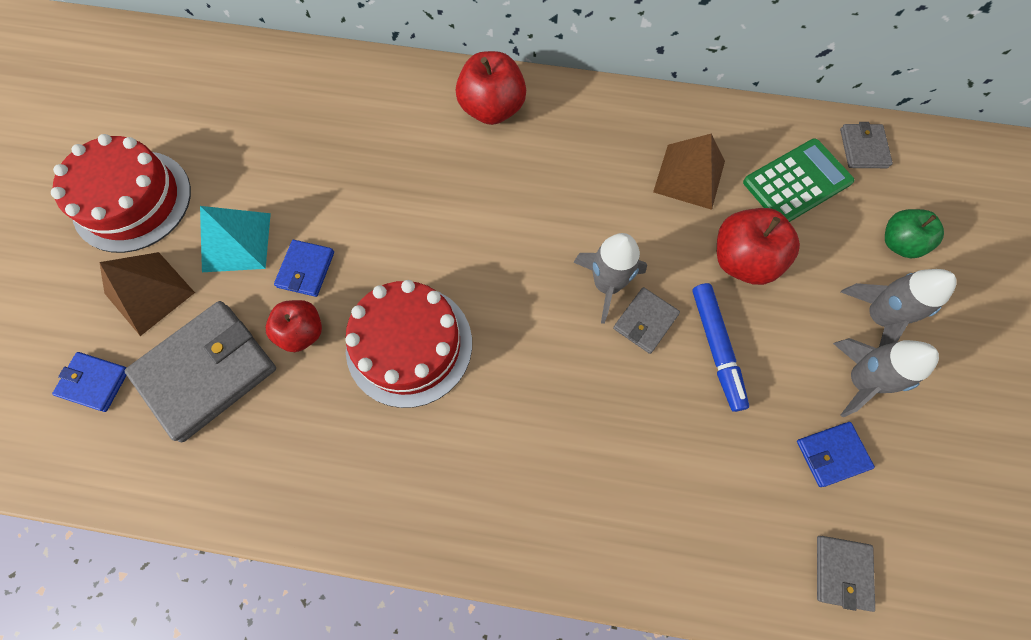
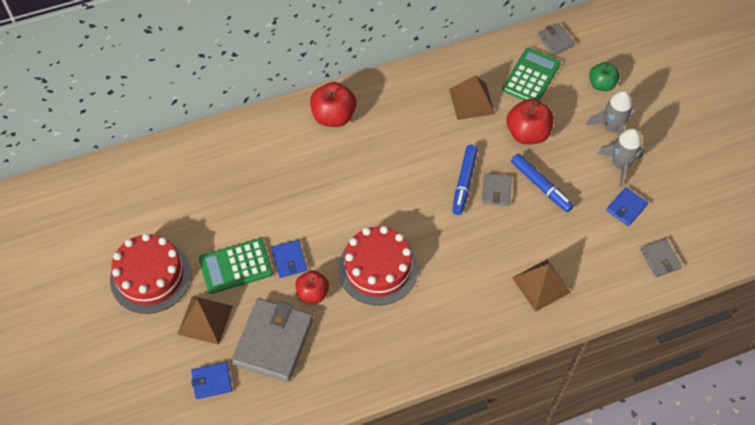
camera: 30 degrees left, 10 degrees down
turquoise pyramid [200,206,271,272] -> green calculator [199,238,273,294]
grey rocket [573,233,647,324] -> blue marker [452,145,478,215]
none -> brown pyramid [512,260,571,312]

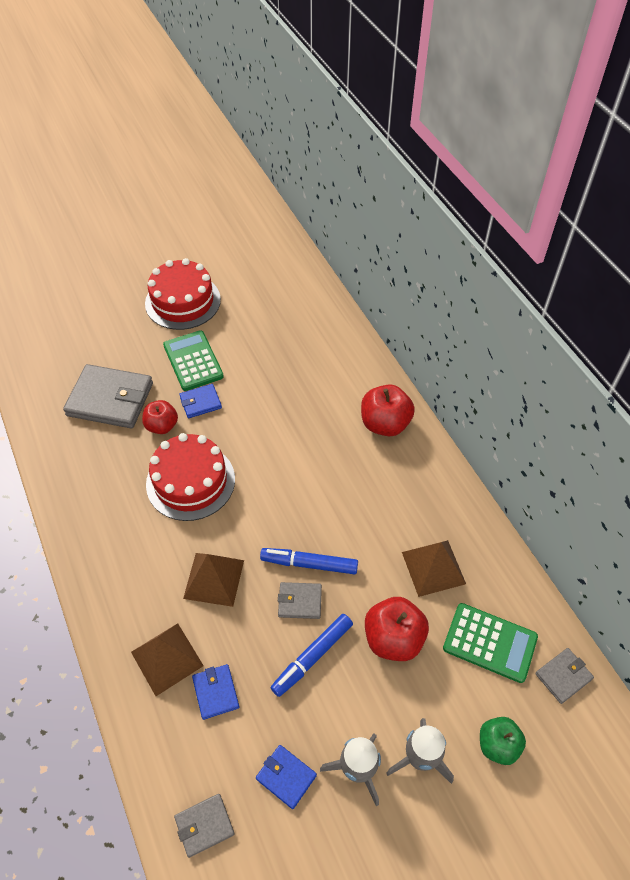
camera: 85 degrees right, 5 degrees down
brown pyramid [177,296,233,345] -> brown pyramid moved to [183,553,244,607]
blue wallet [191,362,232,399] -> blue wallet moved to [192,664,239,720]

